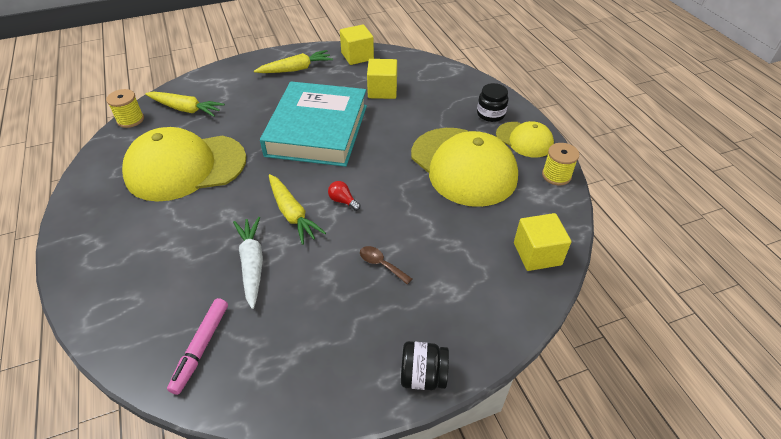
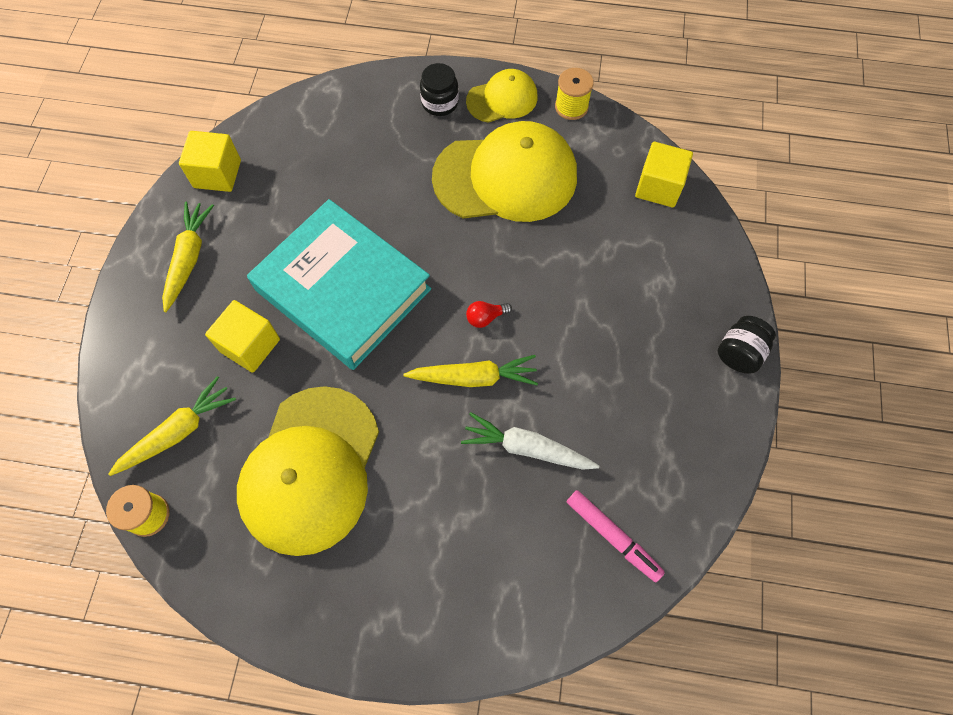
camera: 60 degrees left, 20 degrees up
brown spoon [360,246,412,285] -> none
yellow cube [367,59,397,99] -> yellow cube moved to [205,300,280,373]

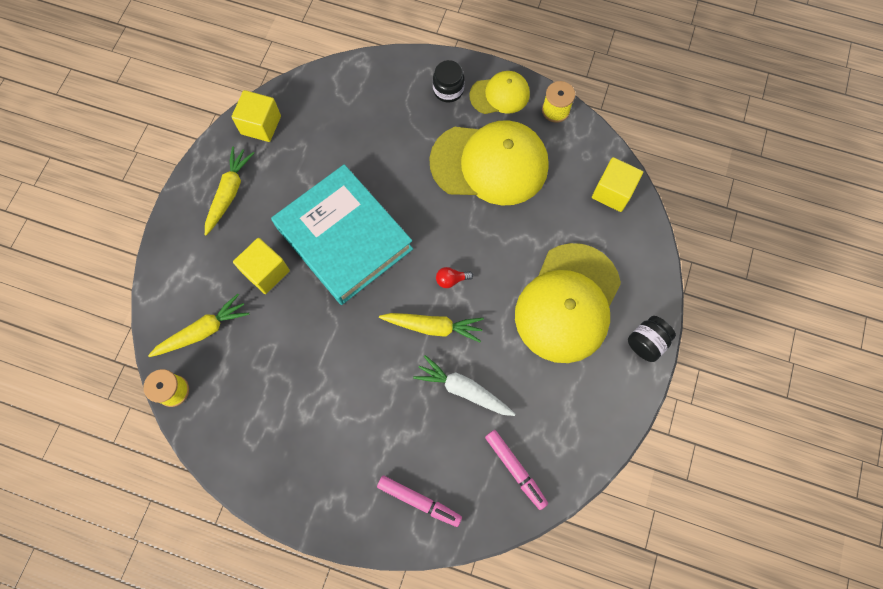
camera: 10 degrees right, 5 degrees up
yellow cap [237,386,379,556] -> yellow cap moved to [515,243,621,363]
none -> pink marker [377,476,462,527]

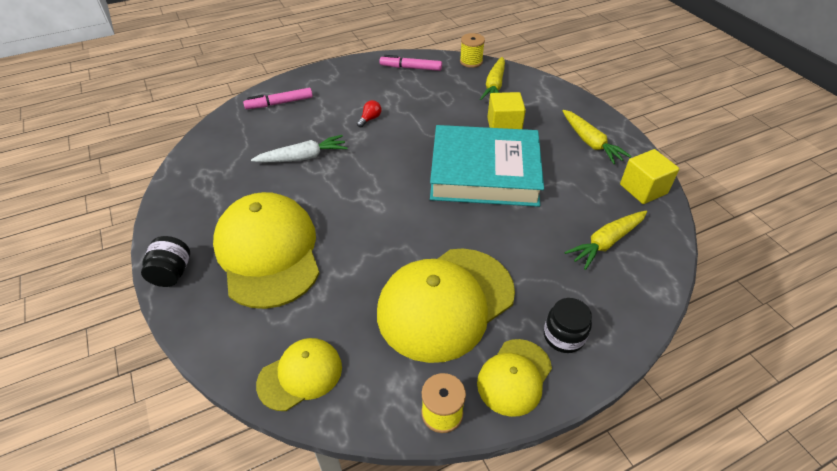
camera: 135 degrees right, 25 degrees down
yellow carrot [379,313,484,343] -> yellow carrot moved to [564,211,647,270]
red light bulb [436,267,473,288] -> red light bulb moved to [357,100,381,127]
pink marker [485,430,548,510] -> pink marker moved to [379,55,442,71]
yellow cube [592,157,643,212] -> yellow cap [256,338,342,411]

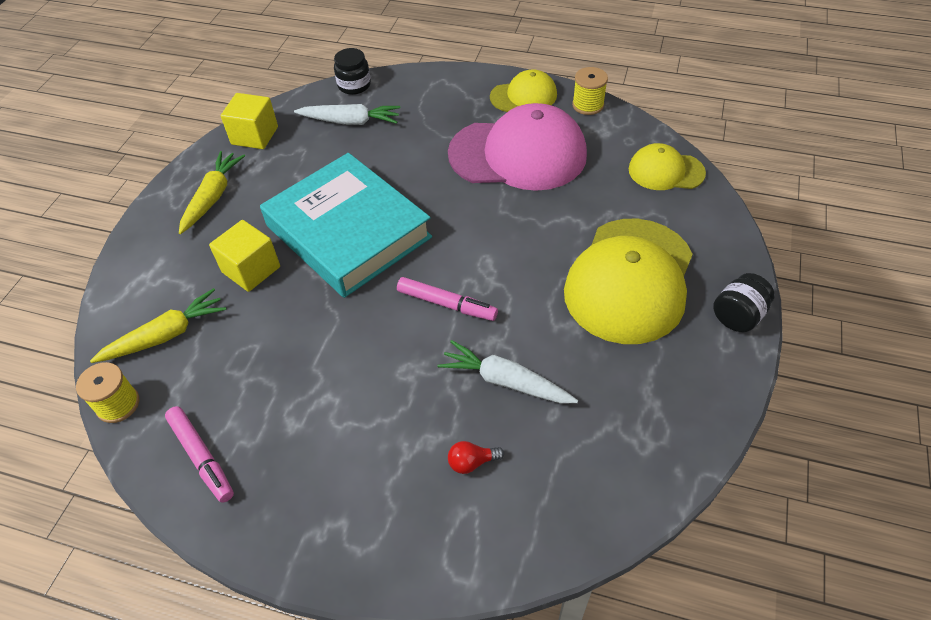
camera: 135 degrees left, 5 degrees up
pink marker [243,88,313,109] -> pink marker moved to [397,277,498,321]
red light bulb [357,100,381,127] -> red light bulb moved to [448,441,504,474]
yellow cap [377,249,515,363] -> pink cap [448,103,587,191]
black jar [544,298,592,353] -> black jar moved to [334,48,371,95]
yellow carrot [564,211,647,270] -> white carrot [294,104,401,125]

